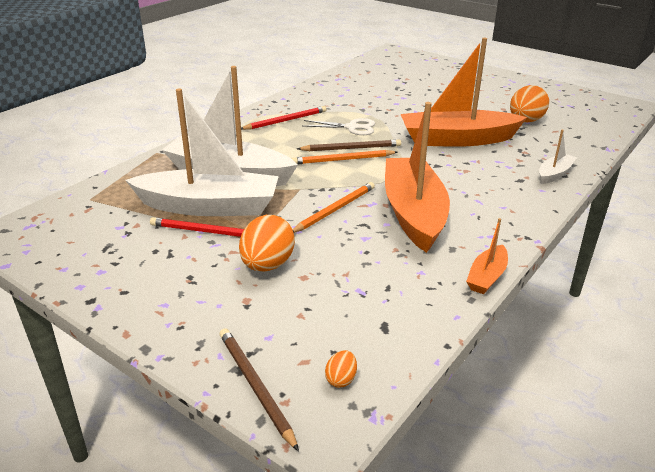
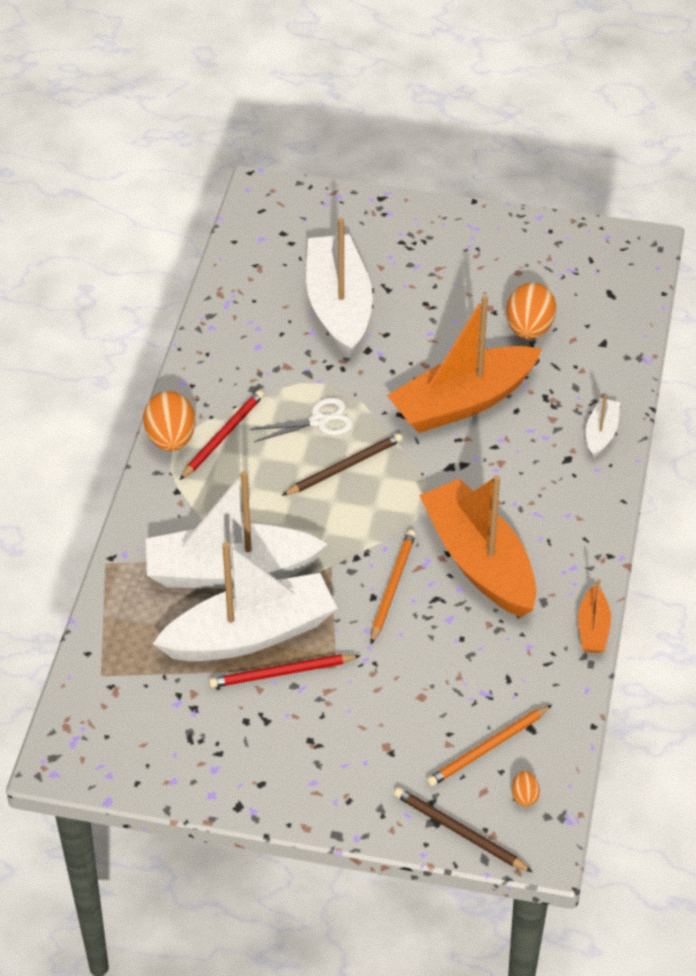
camera: 25 degrees left, 15 degrees up
orange egg [239,215,295,272] -> orange egg moved to [143,391,195,451]
orange pencil [292,150,398,164] -> orange pencil moved to [426,705,552,787]
none -> white boat [306,218,373,358]

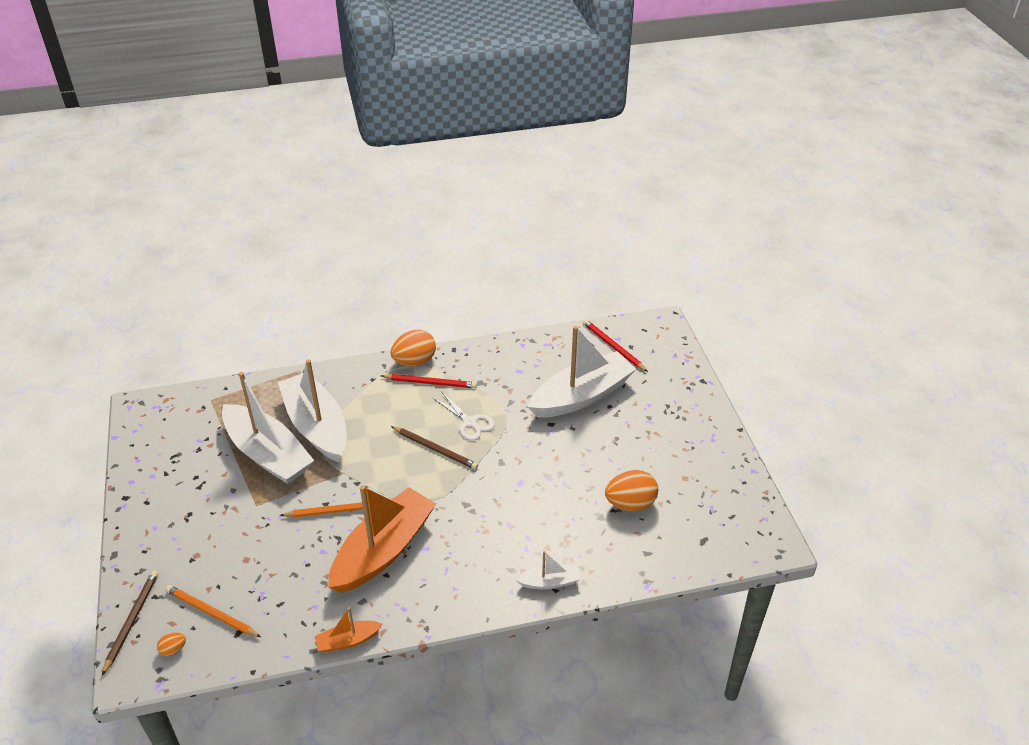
camera: 65 degrees right, 5 degrees down
red pencil [209,654,361,688] -> red pencil moved to [583,319,648,372]
orange boat [387,295,542,433] -> none

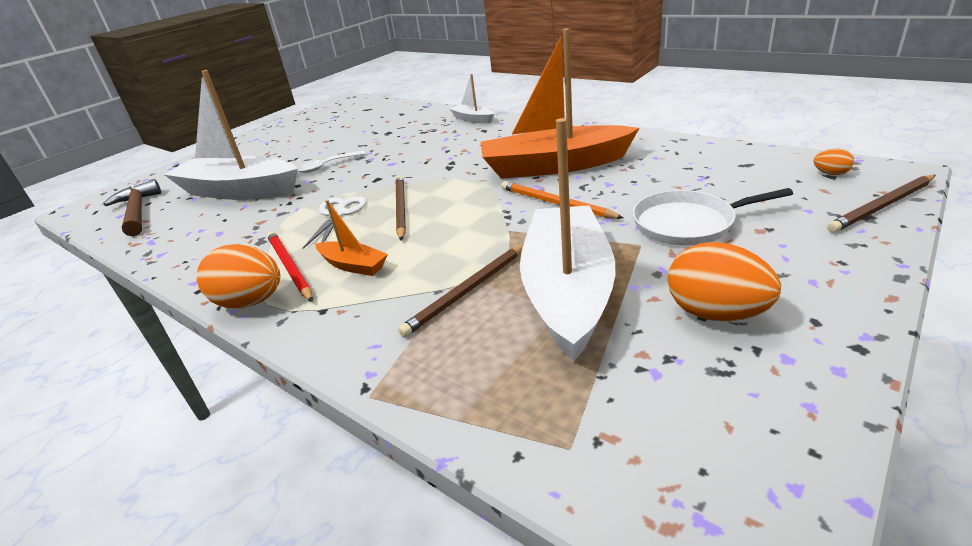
camera: 125 degrees left, 10 degrees down
orange pencil [165,585,261,637] -> none
white boat [278,359,347,462] -> brown pencil [398,244,524,337]
orange boat [315,607,382,653] -> orange boat moved to [315,200,388,276]
red pencil [583,319,648,372] -> brown hammer [103,179,161,236]
orange egg [605,470,658,511] -> orange egg moved to [668,242,781,321]
none -> white spoon [297,151,366,173]
none -> white pan [632,188,793,246]

